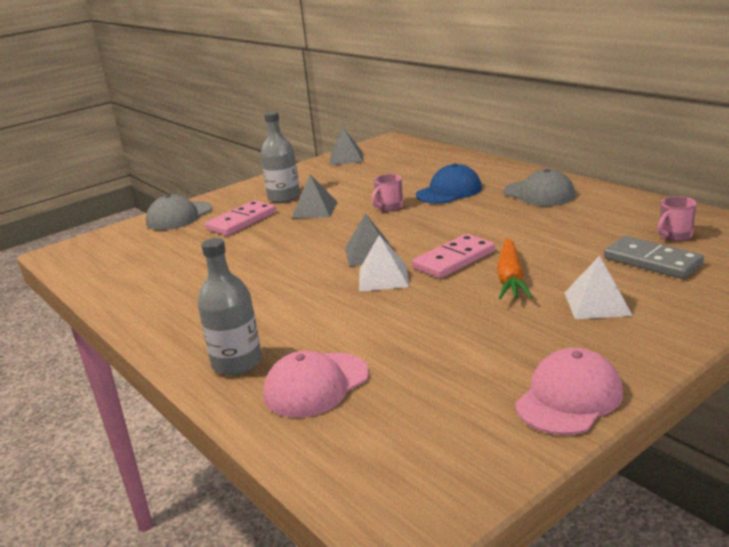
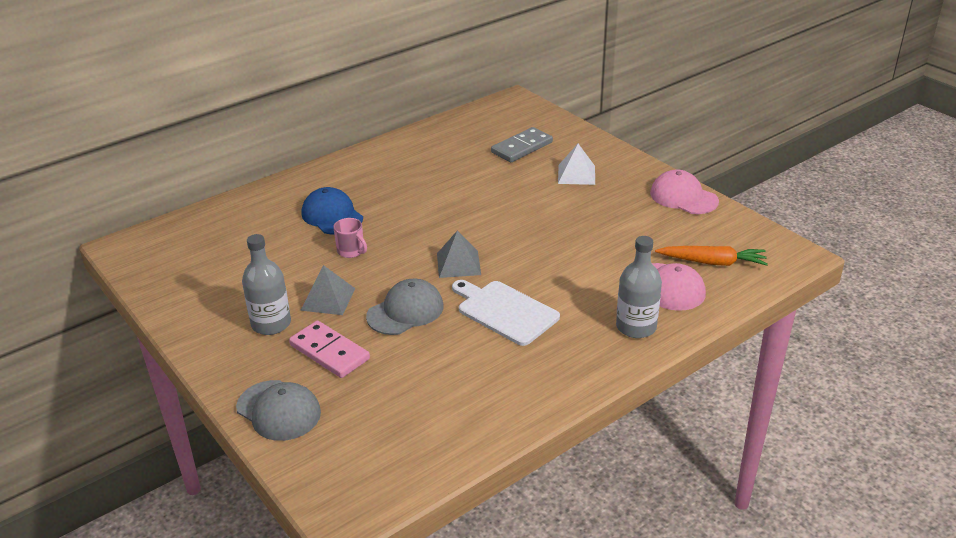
camera: 90 degrees left, 10 degrees up
grey pyramid [330,128,363,165] -> none
white pyramid [359,235,409,292] -> none
pink domino [412,234,495,279] -> none
orange carrot [497,238,533,299] -> orange carrot moved to [655,246,768,266]
grey cap [504,169,575,206] -> grey cap moved to [366,279,444,335]
pink mug [658,196,697,241] -> none
none -> white cutting board [452,280,560,346]

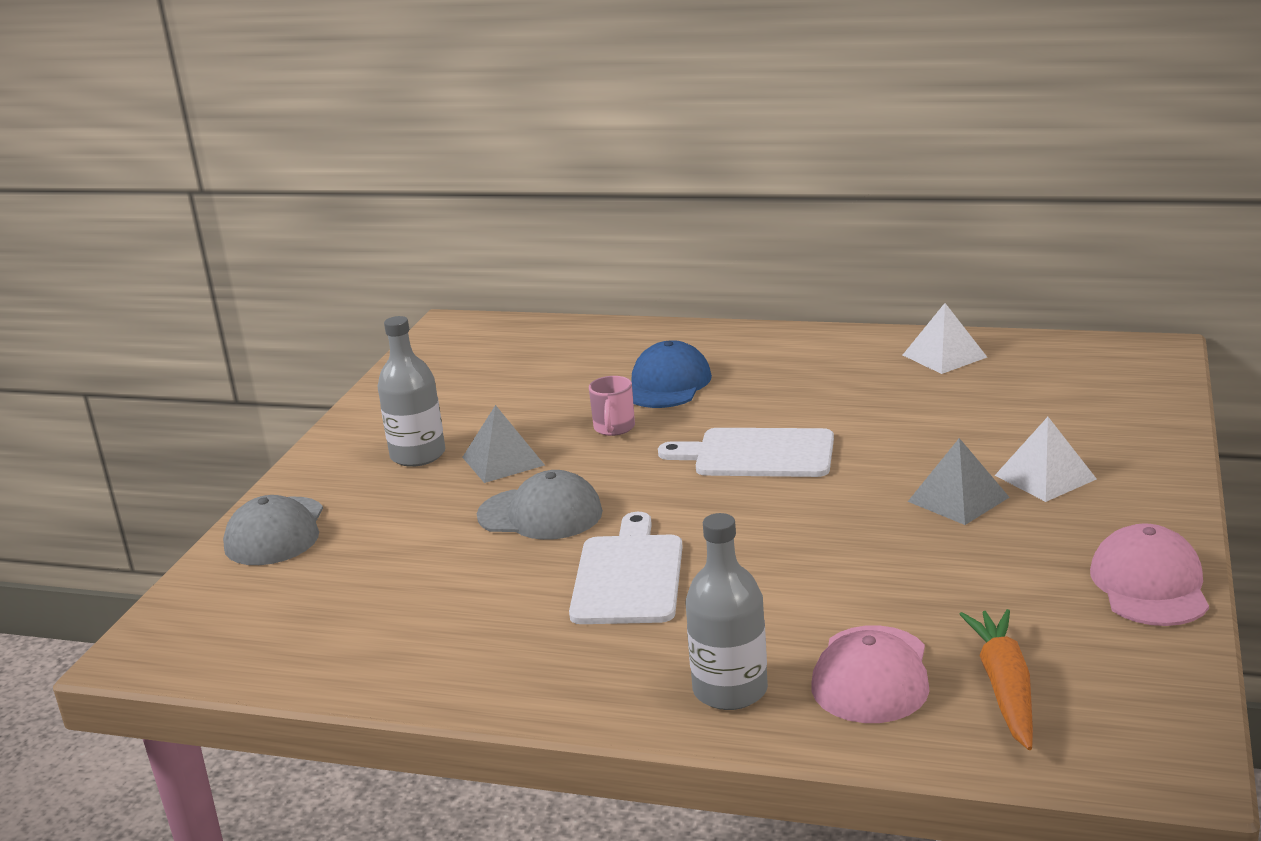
camera: 55 degrees right, 10 degrees down
pink domino [289,321,370,378] -> none
grey pyramid [437,230,481,278] -> grey pyramid moved to [908,438,1009,525]
grey domino [491,127,553,162] -> none
orange carrot [655,246,768,266] -> orange carrot turned 150 degrees counterclockwise [959,609,1033,750]
none -> white cutting board [658,428,834,477]
none -> white pyramid [903,303,987,374]

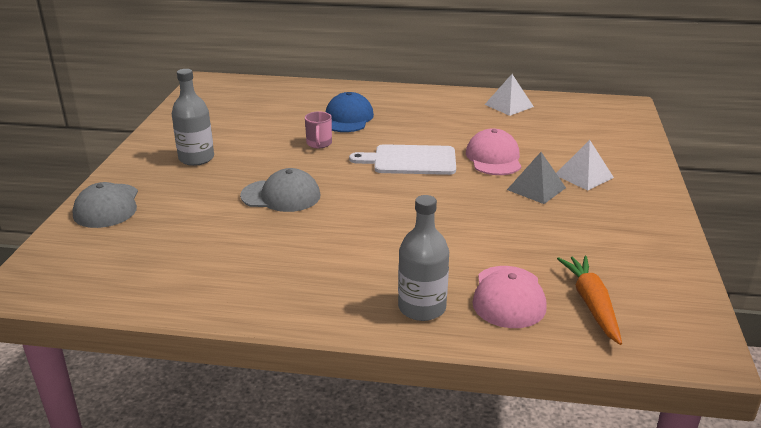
camera: 10 degrees left, 5 degrees up
grey pyramid [462,405,545,483] -> none
white cutting board [569,512,683,624] -> none
pink cap [1090,523,1209,626] -> pink cap moved to [466,128,521,175]

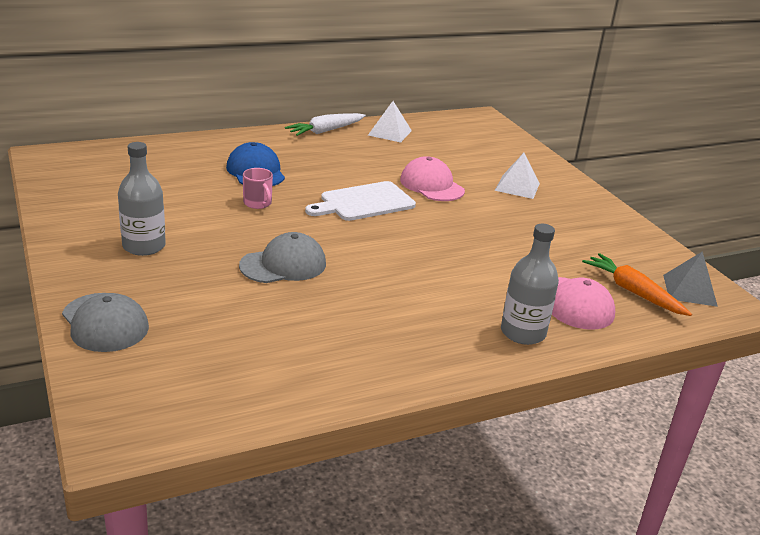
camera: 35 degrees left, 0 degrees up
grey pyramid [507,152,566,204] -> grey pyramid moved to [663,251,718,307]
none -> white carrot [285,113,366,136]

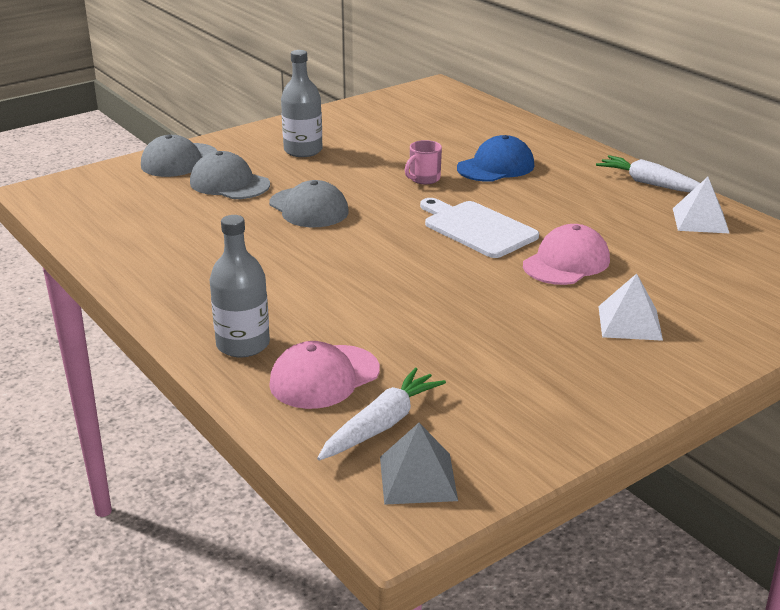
camera: 80 degrees right, 0 degrees up
orange carrot [582,253,692,316] -> white carrot [317,368,446,460]
none -> grey cap [190,151,270,199]

